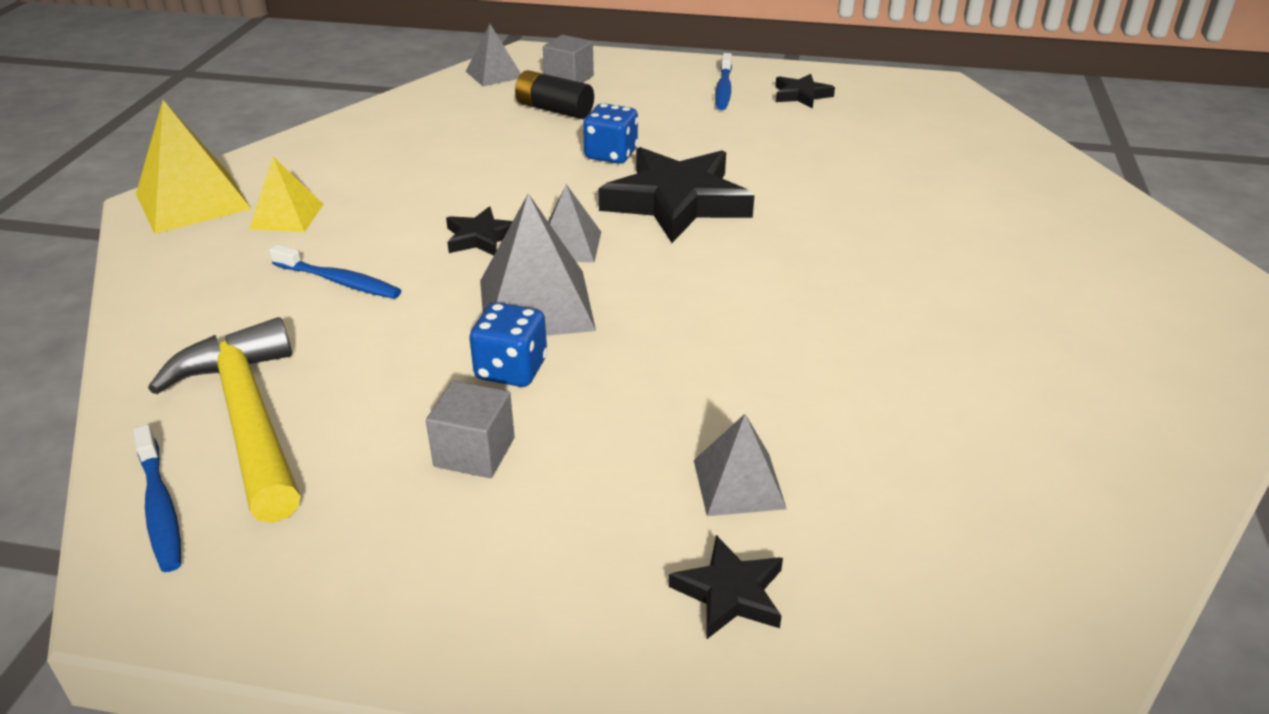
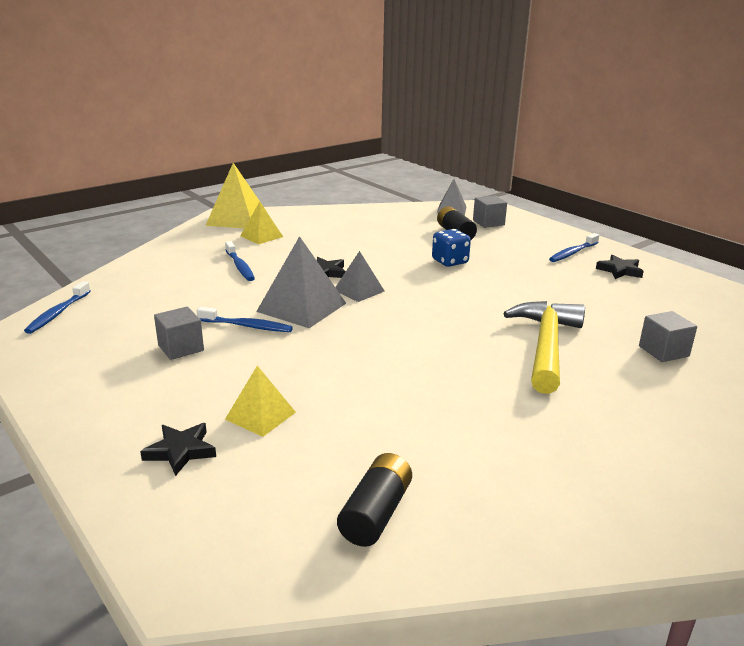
camera: 40 degrees right, 10 degrees down
yellow hammer [148,317,301,523] -> yellow hammer moved to [503,301,585,394]
blue dice [469,302,547,387] -> blue toothbrush [197,307,293,332]
black star [598,147,754,243] -> none
grey pyramid [694,414,787,516] -> yellow pyramid [225,366,296,437]
none -> black battery [337,453,412,547]
none -> grey cube [639,311,697,362]

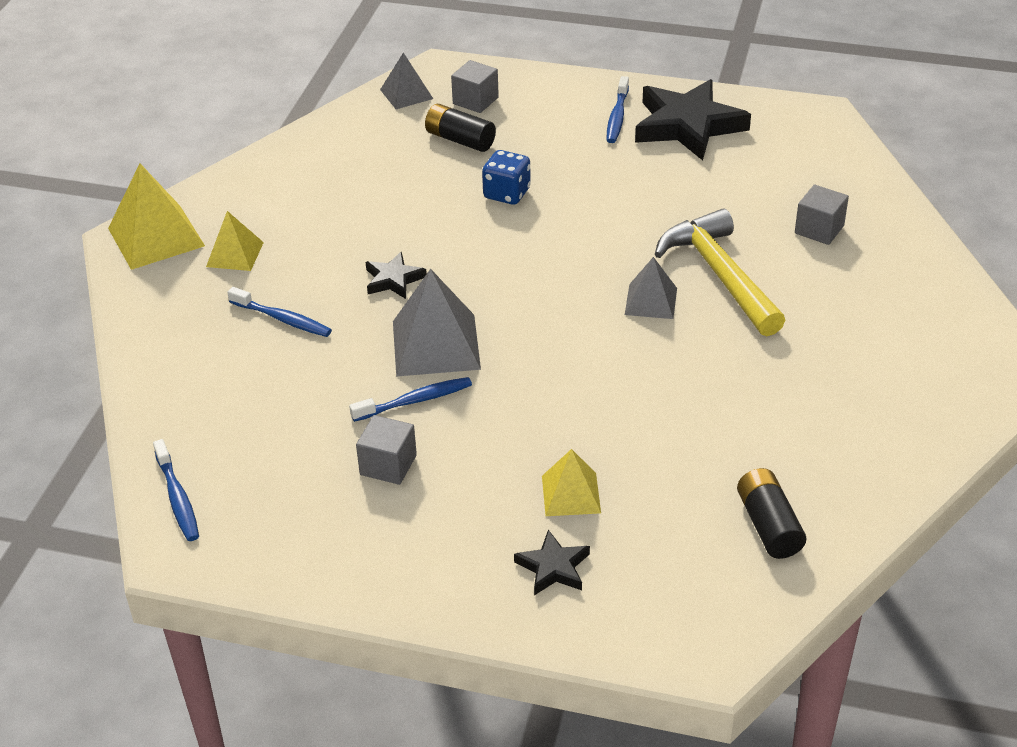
camera: 35 degrees left, 15 degrees up
grey pyramid [335,251,385,302] -> grey pyramid moved to [625,257,677,319]
black star [596,255,644,279] -> black star [635,79,751,160], size x2.07

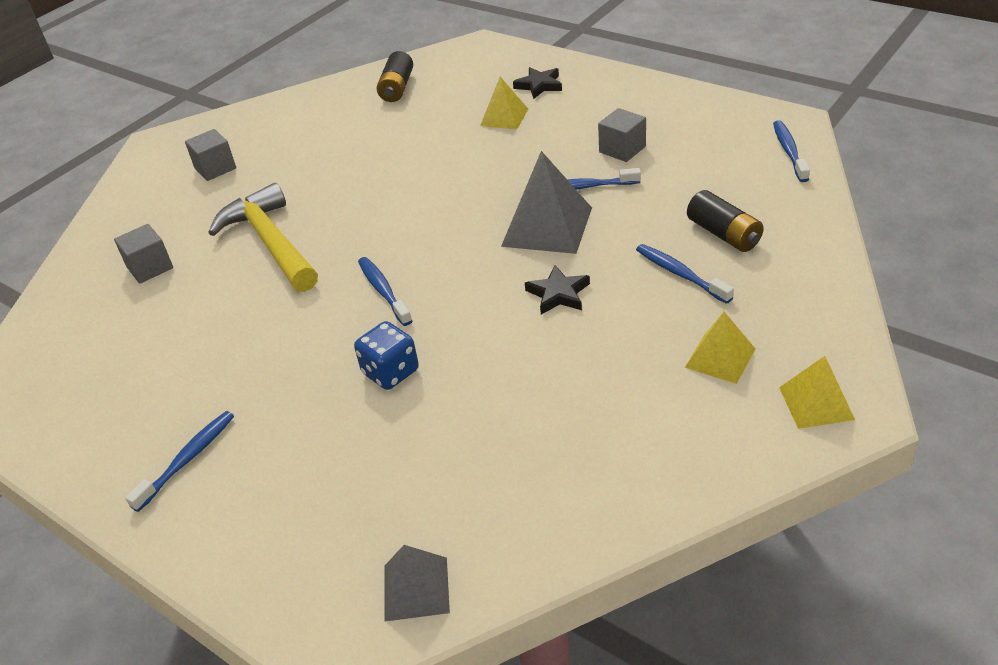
camera: 155 degrees left, 0 degrees up
yellow pyramid [108,163,205,270] -> yellow pyramid [779,356,855,429], size x0.60
black battery [425,104,496,152] -> black battery moved to [687,190,764,252]
grey cube [451,60,499,113] -> grey cube moved to [185,129,236,181]
grey pyramid [625,257,677,319] -> none
black star [635,79,751,160] -> none
yellow hammer [655,208,786,336] -> yellow hammer turned 150 degrees clockwise [208,183,318,292]
none -> blue toothbrush [358,257,412,326]

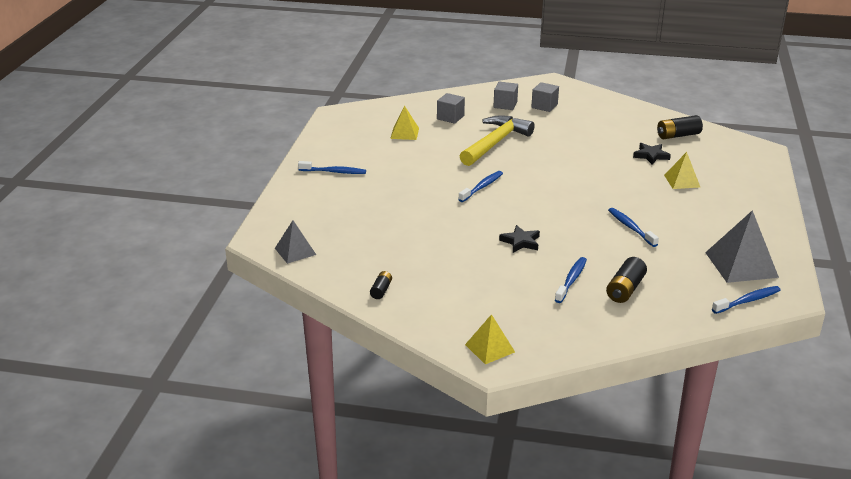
camera: 60 degrees right, 10 degrees down
blue dice [354,321,419,390] -> none
grey pyramid [501,151,592,254] -> grey pyramid moved to [705,210,779,283]
black star [513,67,562,99] -> black star moved to [633,143,671,165]
grey cube [598,108,646,162] -> grey cube moved to [493,82,518,110]
yellow pyramid [685,312,756,384] -> yellow pyramid moved to [390,106,419,140]
none -> black battery [370,271,392,299]

